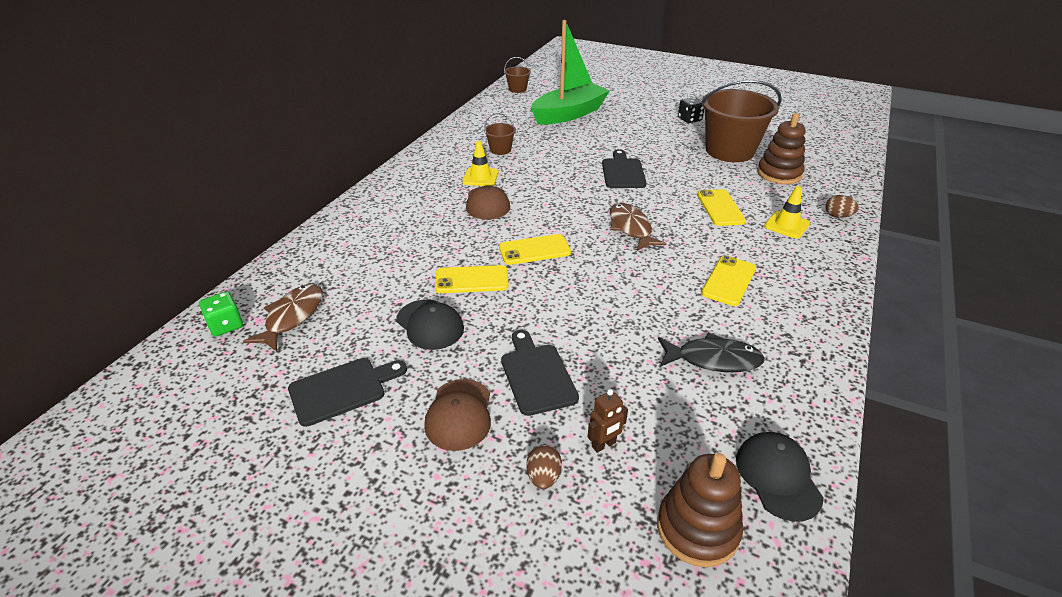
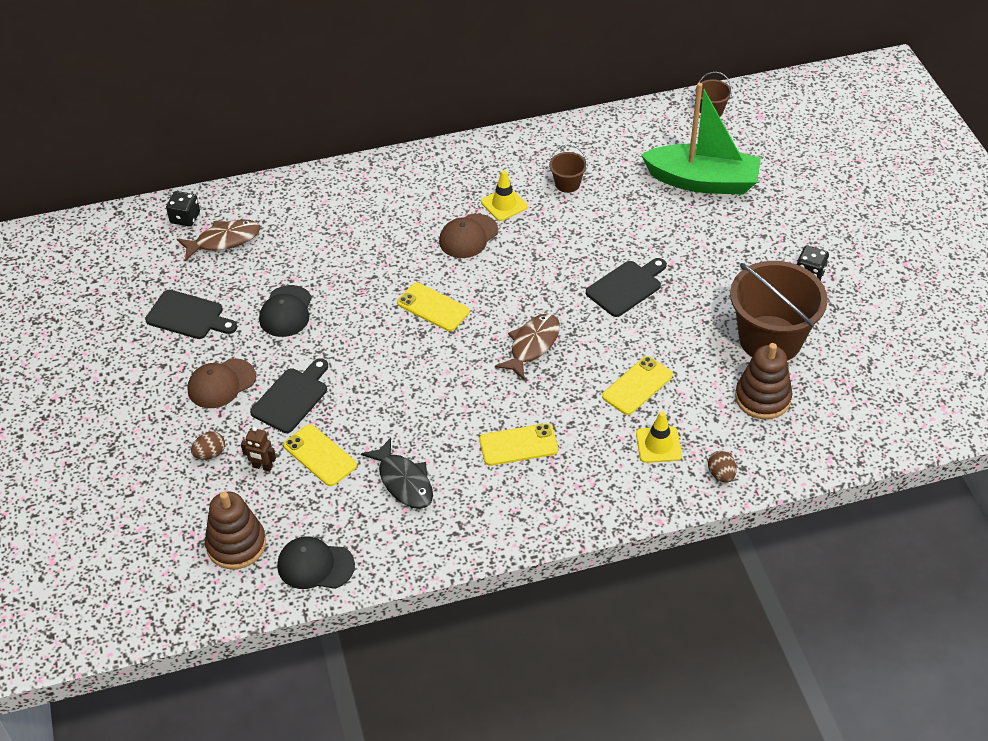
camera: 50 degrees right, 10 degrees up
green dice [199,292,243,337] -> black dice [166,191,200,227]
yellow phone [435,265,508,293] -> yellow phone moved to [283,424,357,486]
black cap [736,432,824,522] -> black cap turned 120 degrees counterclockwise [277,536,355,589]

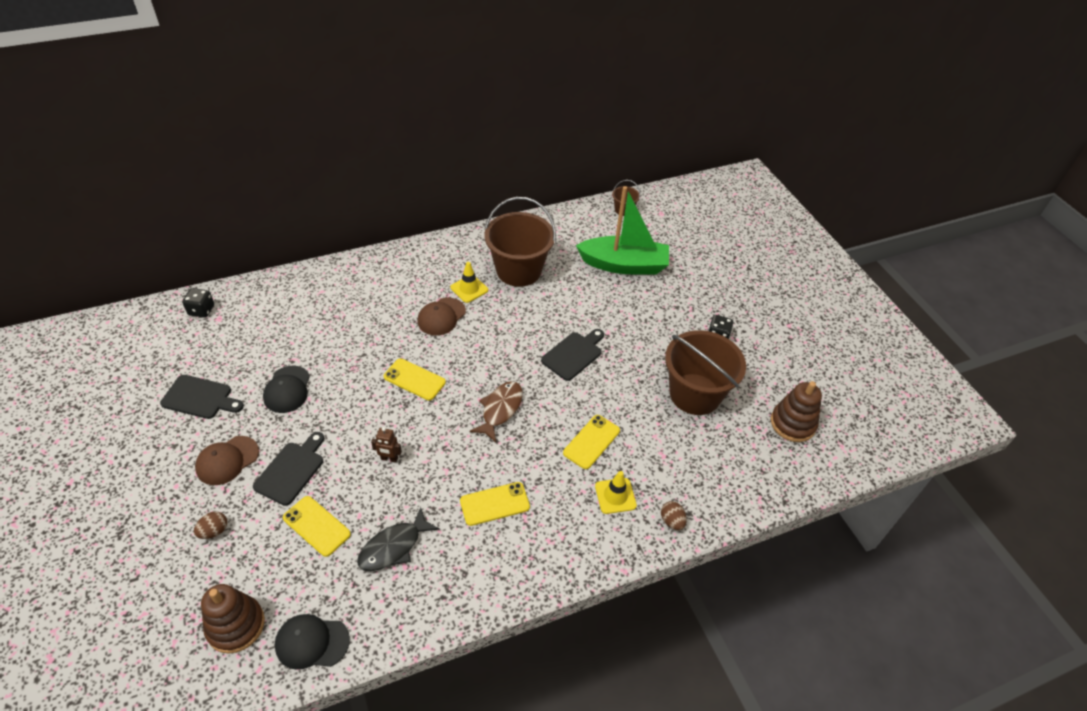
camera: 10 degrees left, 0 degrees up
brown fish [177,219,260,261] -> none
brown robot [241,427,276,472] -> brown robot moved to [371,427,402,463]
black fish [361,437,433,509] -> black fish turned 90 degrees clockwise [357,507,440,571]
brown bucket [549,144,587,193] -> brown bucket [484,197,556,287], size x2.27
brown stacking toy [735,343,792,419] -> brown stacking toy moved to [771,381,822,442]

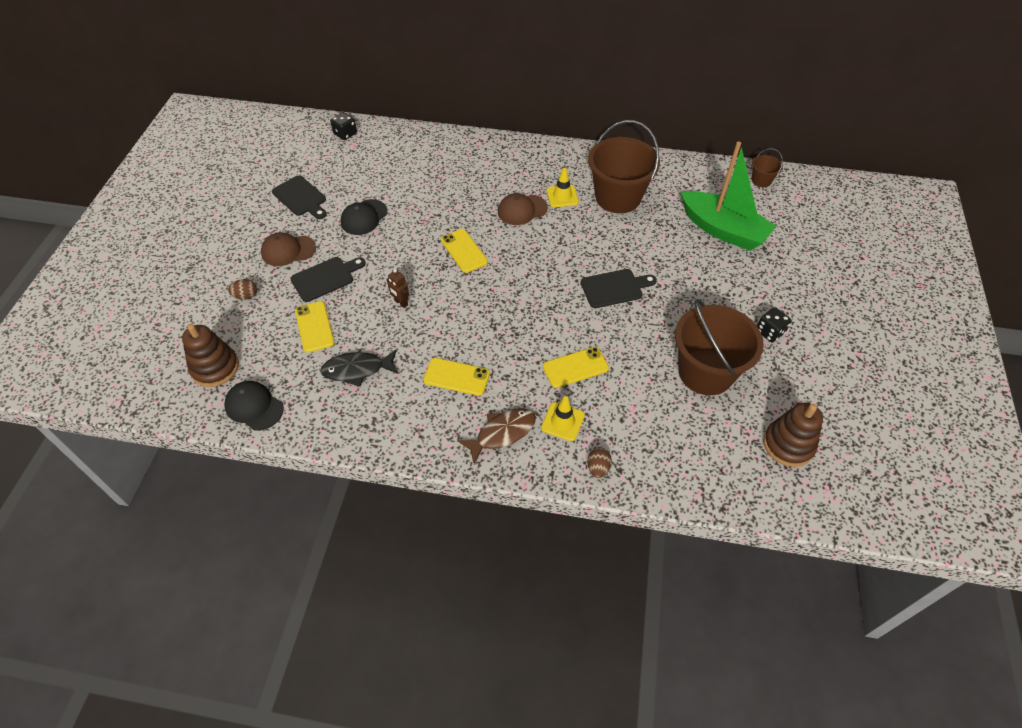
camera: 35 degrees right, 5 degrees up
brown fish [470,381,523,442] -> brown fish moved to [457,408,536,464]

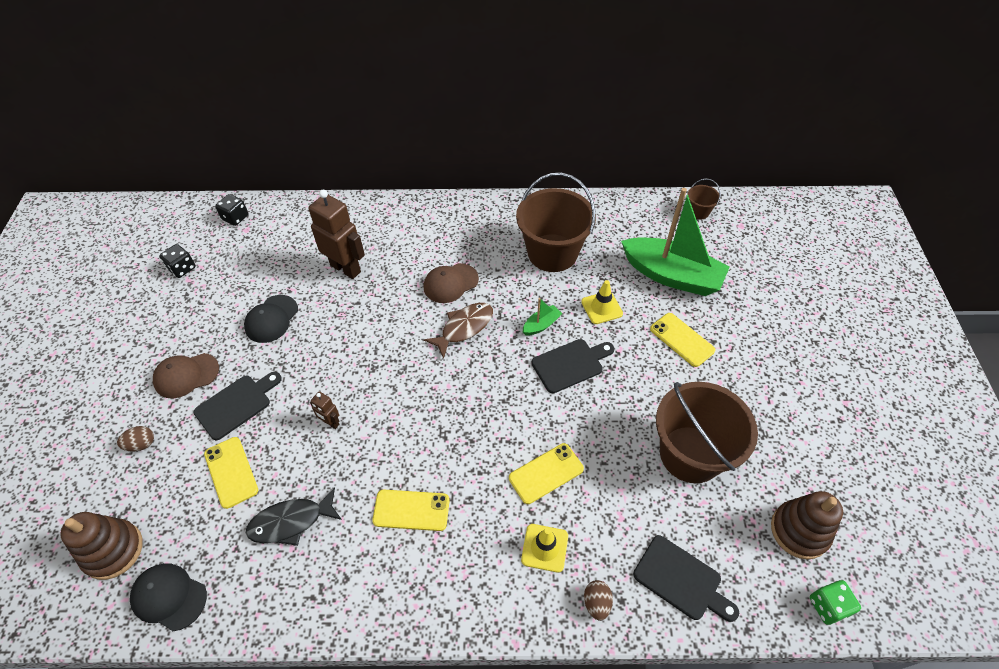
camera: 10 degrees left, 0 degrees up
black cutting board [272,175,327,219] -> black cutting board moved to [633,535,739,622]
yellow phone [441,229,488,273] -> yellow phone moved to [650,313,715,367]
brown fish [457,408,536,464] -> brown fish moved to [424,303,493,359]
yellow traffic cone [547,168,579,208] -> yellow traffic cone moved to [581,280,623,324]
black dice [757,307,791,342] -> black dice moved to [159,244,196,278]
none -> brown robot [308,190,365,279]
none -> green boat [523,298,562,335]
none -> green dice [810,580,861,625]

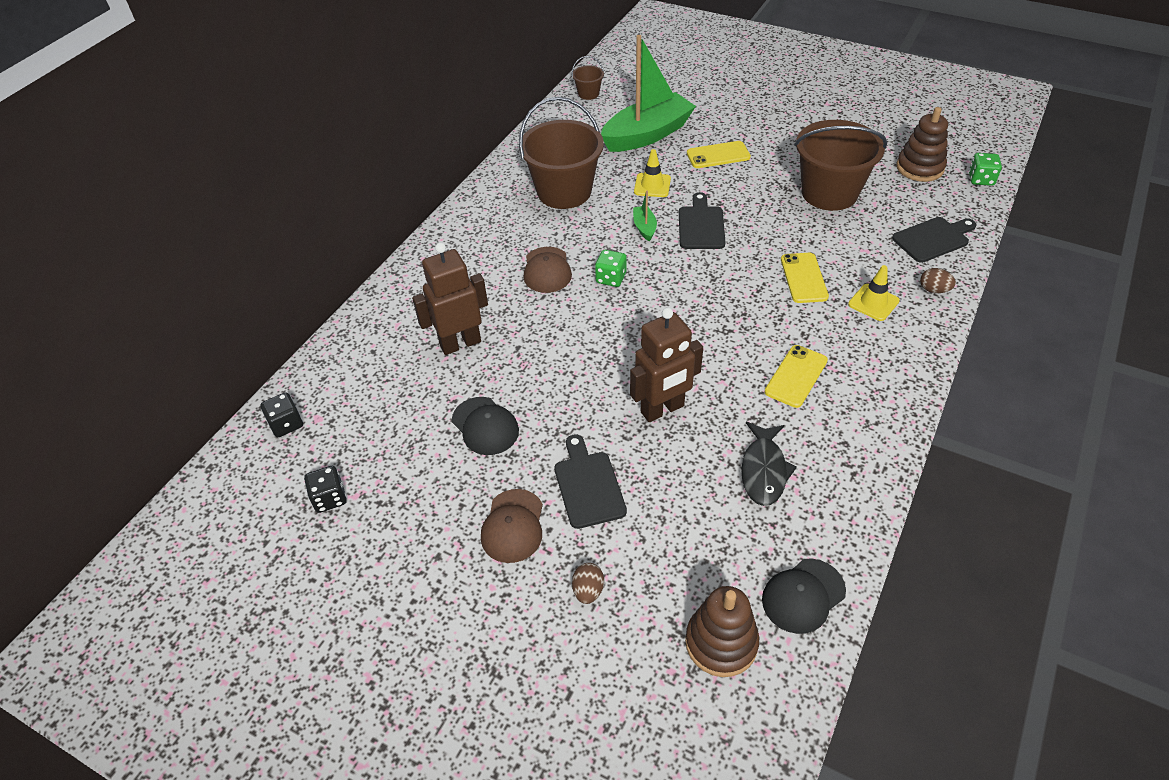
camera: 60 degrees left, 5 degrees down
yellow phone [204,437,258,509] -> none
brown robot [310,391,340,429] -> brown robot [630,308,703,422], size x2.14
brown fish [424,303,493,359] -> green dice [595,250,626,287]

